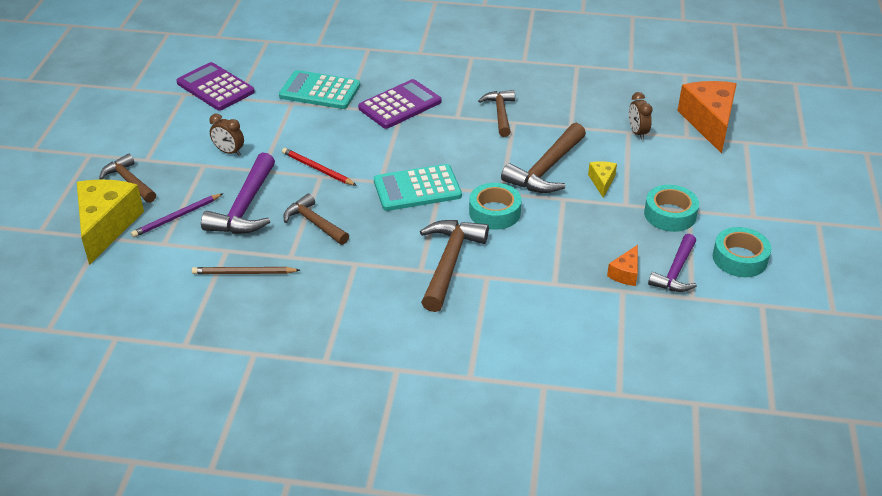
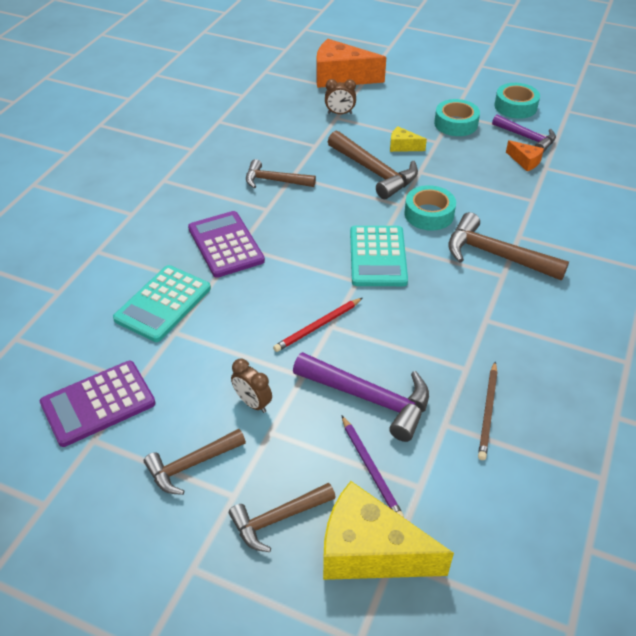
camera: 75 degrees left, 5 degrees up
brown clock [209,114,244,156] -> brown clock turned 90 degrees clockwise [231,359,272,413]
brown hammer [283,193,349,245] -> brown hammer moved to [144,429,246,495]

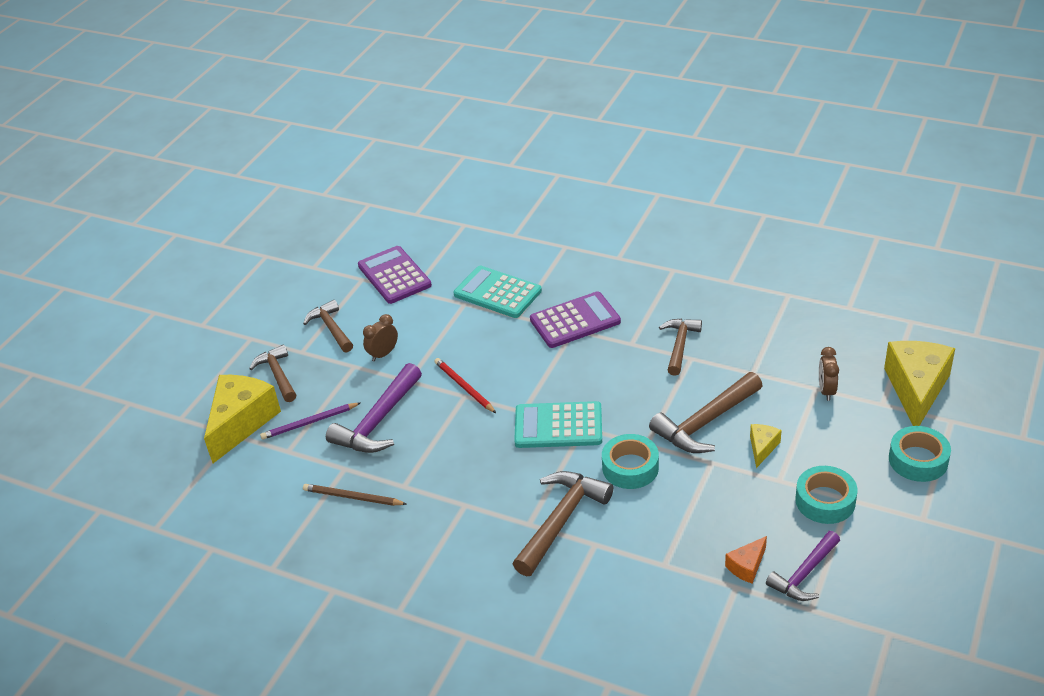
camera: 95 degrees right, 5 degrees down
orange cheese [317,39,386,88] -> yellow cheese [884,341,955,426]
turquoise tape [495,83,540,119] -> turquoise tape moved to [889,426,951,482]

